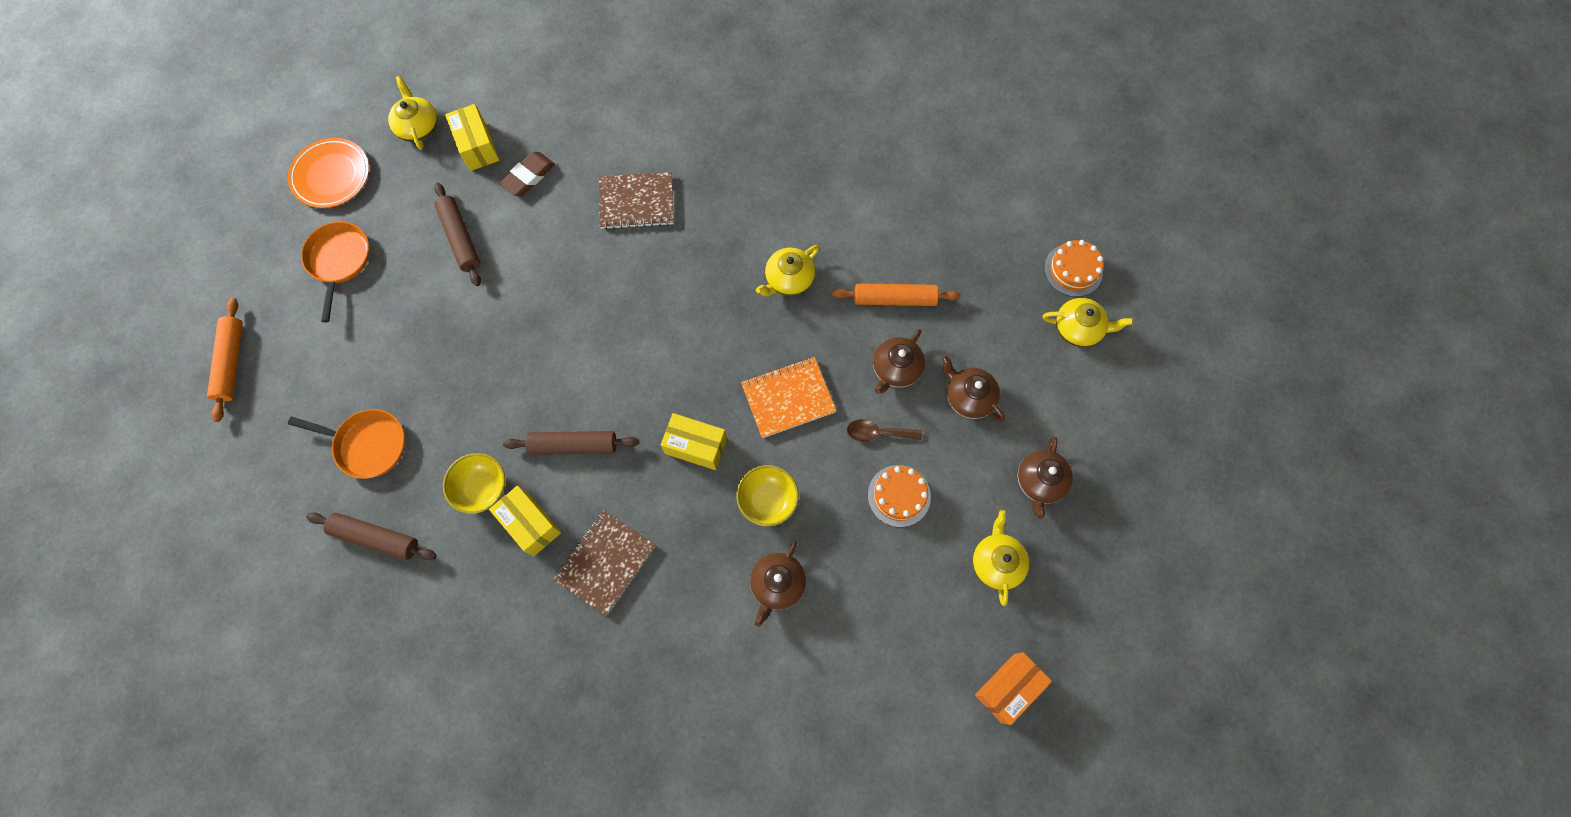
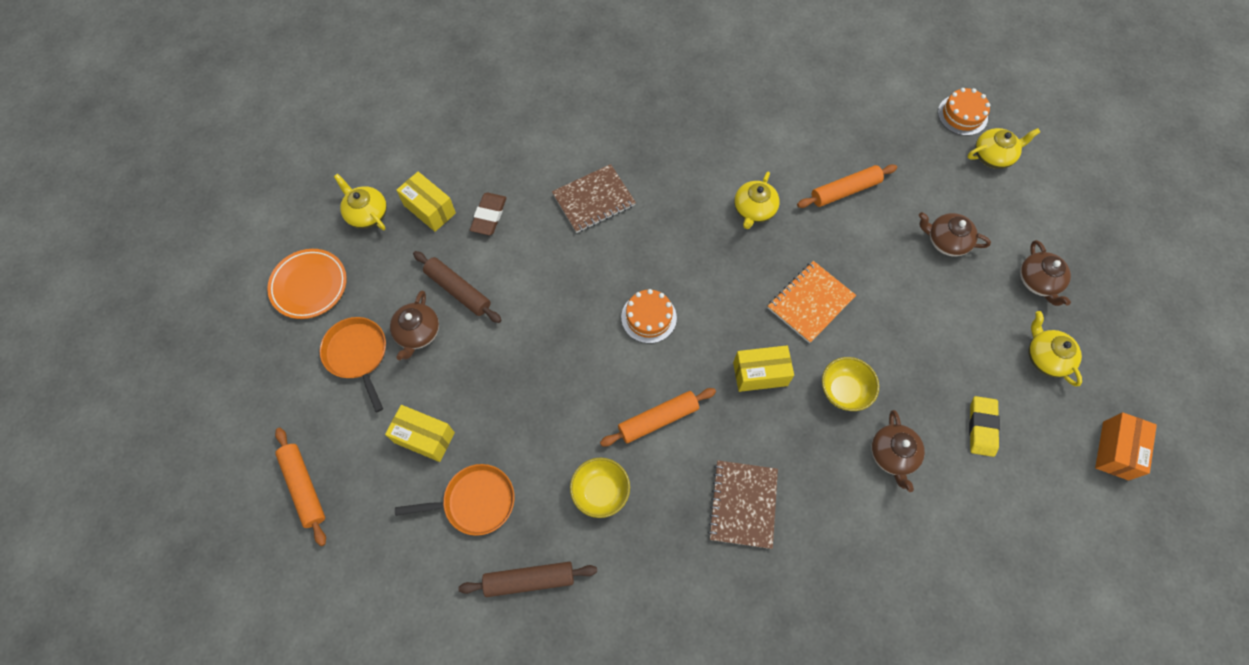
camera: 25 degrees left, 5 degrees down
yellow box [489,485,561,556] -> yellow box moved to [385,405,455,462]
brown rolling pin [503,431,639,455] -> orange rolling pin [600,388,716,446]
brown spoon [847,419,922,442] -> none
orange cake [868,465,931,527] -> orange cake moved to [621,289,677,343]
brown teapot [873,329,925,394] -> brown teapot moved to [390,290,439,360]
none -> yellow eraser [969,396,1000,457]

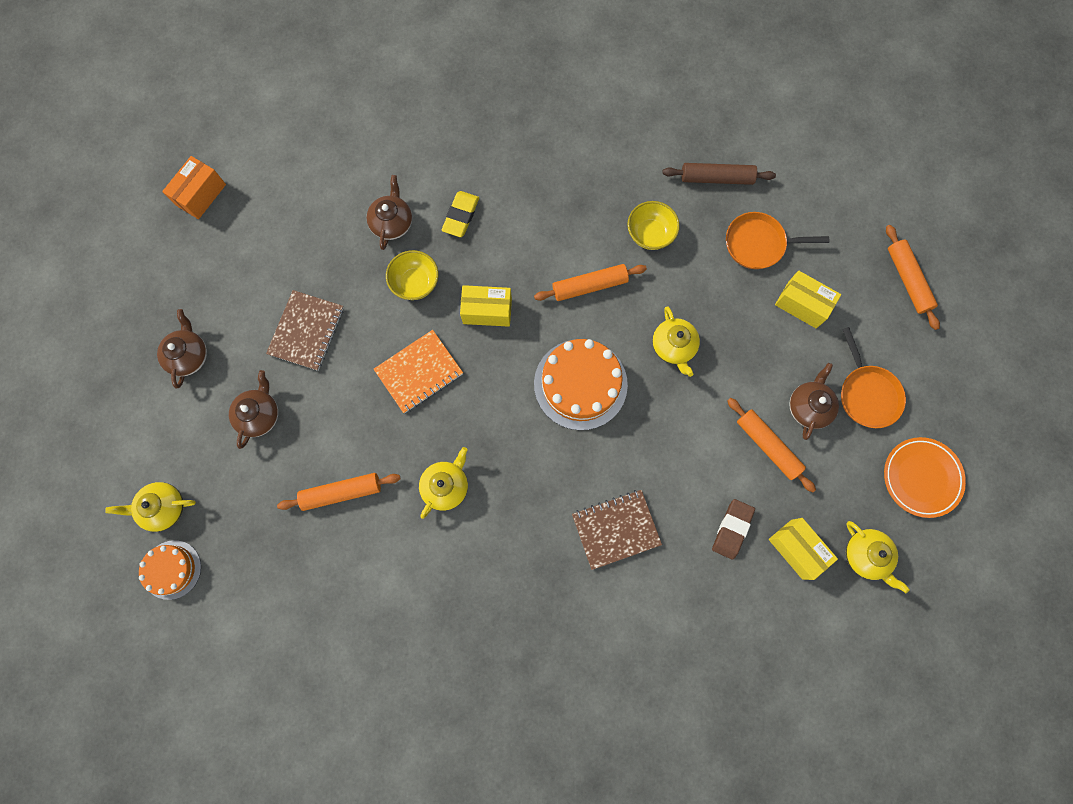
camera: 170 degrees left, 10 degrees up
brown rolling pin [413,251,502,323] -> orange rolling pin [727,398,816,493]
orange cake [621,289,677,343] -> orange cake [534,339,628,430], size x1.70
brown notebook [708,460,778,549] -> brown notebook moved to [266,290,344,371]
brown teapot [919,212,991,257] -> brown teapot turned 105 degrees counterclockwise [229,370,278,449]
yellow eraser [969,396,1000,457] -> yellow eraser moved to [441,191,479,237]
yellow teapot [1028,311,1082,386] -> yellow teapot moved to [652,307,700,377]

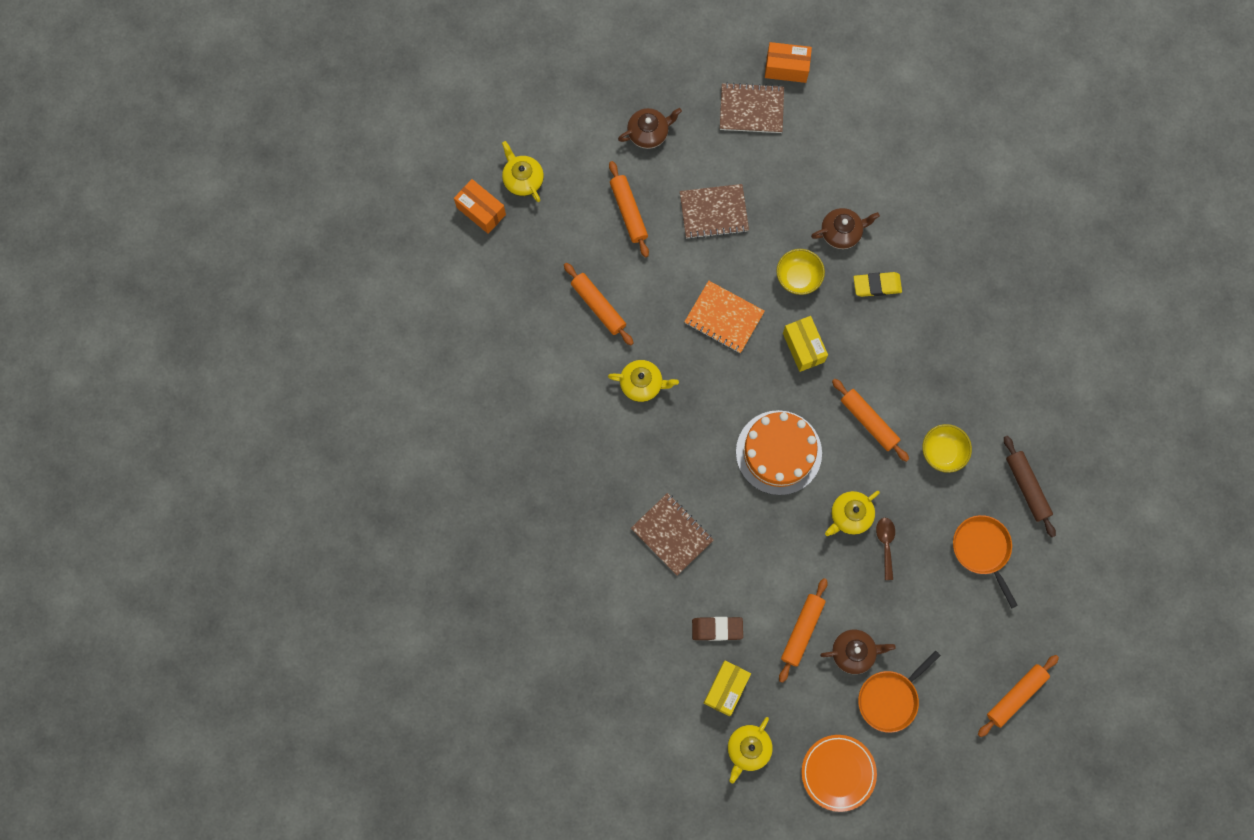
camera: 65 degrees right, 0 degrees up
orange cake [139,540,201,600] -> orange box [454,179,506,234]
brown teapot [229,370,278,449] -> orange rolling pin [609,161,649,257]
yellow box [775,270,841,328] -> none
none -> brown notebook [720,82,784,133]
none -> brown spoon [876,518,895,580]

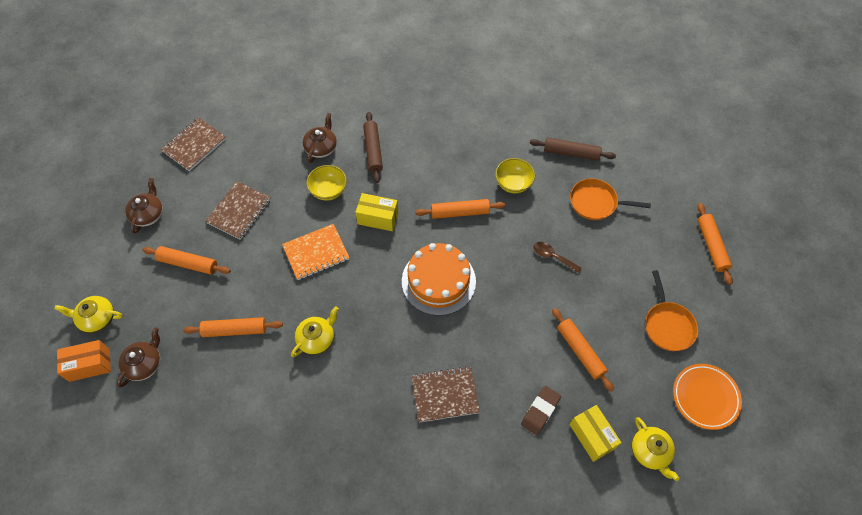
camera: 55 degrees left, 15 degrees down
orange box [765,42,812,83] -> none
brown teapot [820,629,896,674] -> brown teapot moved to [117,327,160,387]
yellow teapot [825,491,880,536] -> none
yellow eraser [854,272,902,297] -> brown rolling pin [363,112,383,183]

